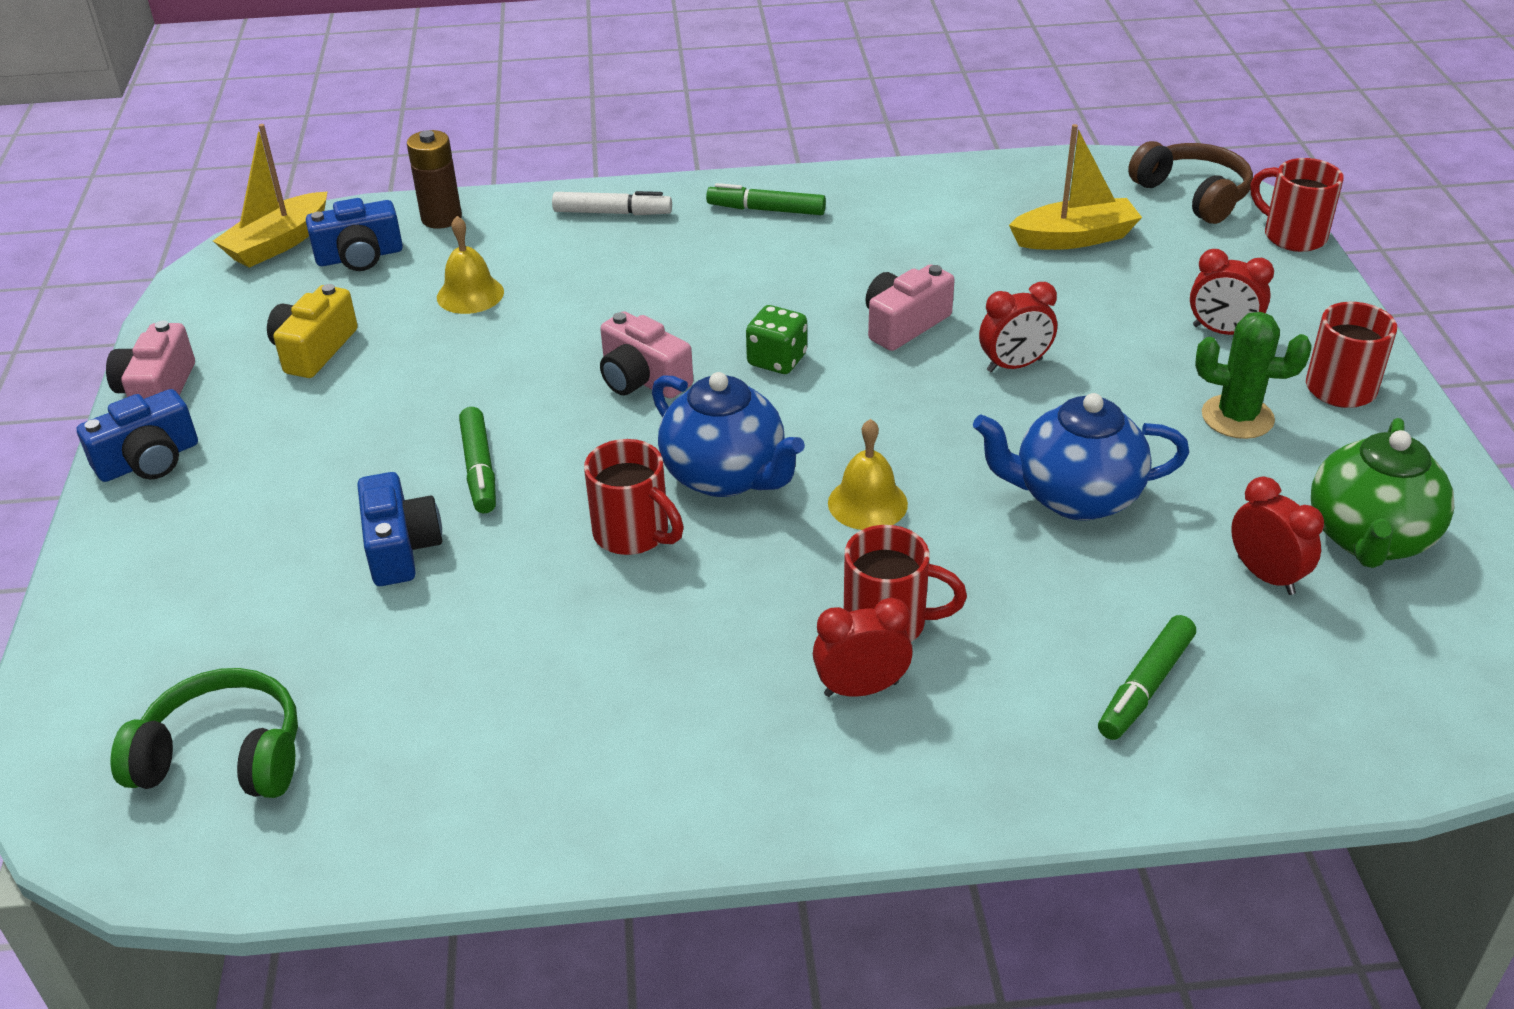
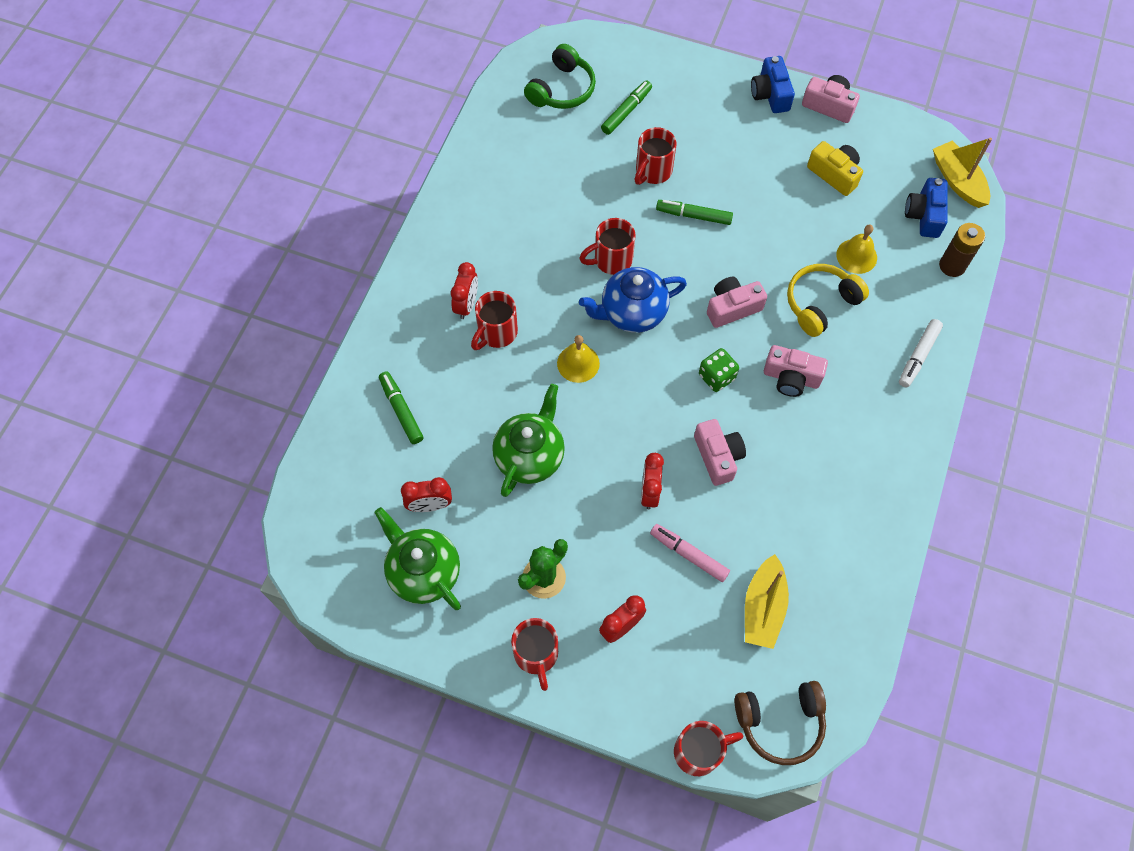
camera: 115 degrees right, 25 degrees up
blue camera [357,472,442,586] -> red mug [634,127,676,185]
green marker [706,183,826,215] -> green marker moved to [601,81,652,135]
blue teapot [973,393,1189,521] -> green teapot [492,384,565,497]
none -> pink marker [650,524,730,582]
none -> pink camera [764,345,828,397]
none -> yellow headphones [787,264,869,337]

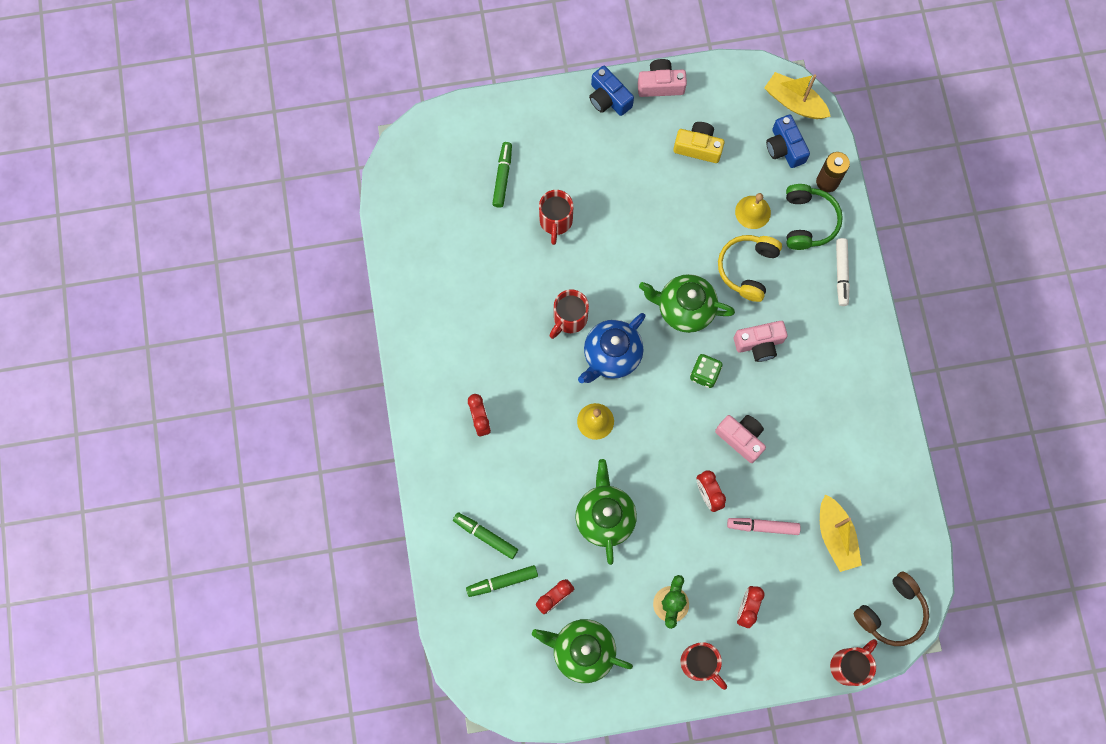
camera: 30 degrees left, 10 degrees up
red mug [471,291,518,350] -> none
green headphones [524,44,596,109] -> green headphones moved to [786,184,843,250]
green marker [656,200,733,225] -> green marker moved to [466,565,538,597]
pink camera [707,277,767,328] -> green teapot [639,274,735,333]

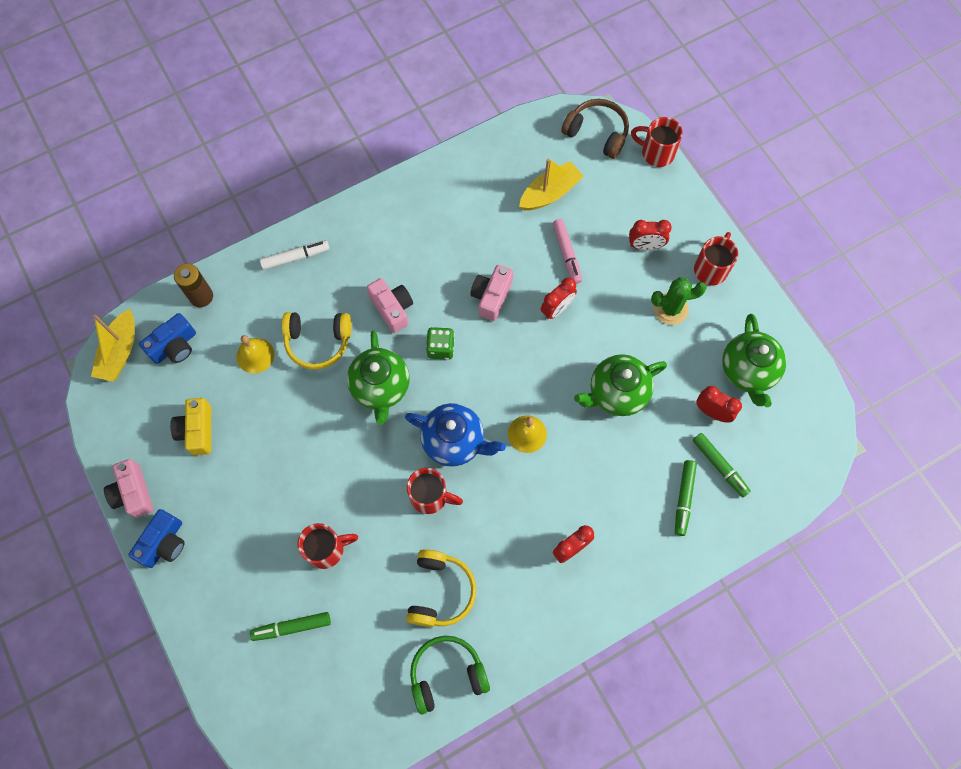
camera: 110 degrees left, 5 degrees down
green headphones [786,184,843,250] -> green headphones moved to [410,636,490,714]
none -> yellow headphones [406,549,476,627]

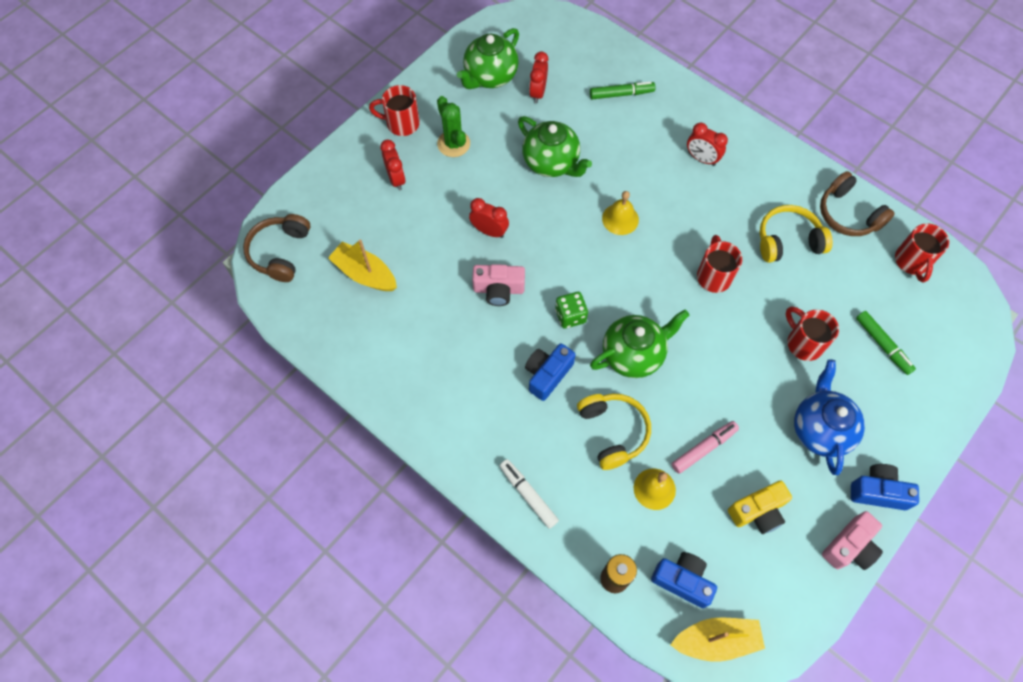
camera: 110 degrees left, 5 degrees down
pink camera [367,278,413,333] -> blue camera [525,343,576,401]
blue teapot [405,403,506,466] -> blue teapot moved to [794,359,865,475]
green headphones [410,636,490,714] -> brown headphones [820,171,895,236]
pink marker [553,219,582,284] -> pink marker moved to [672,421,739,474]
red mug [631,117,683,167] -> red mug moved to [895,223,949,283]
green marker [693,433,751,497] -> none
green teapot [722,314,786,407] -> green teapot turned 150 degrees clockwise [457,28,519,89]

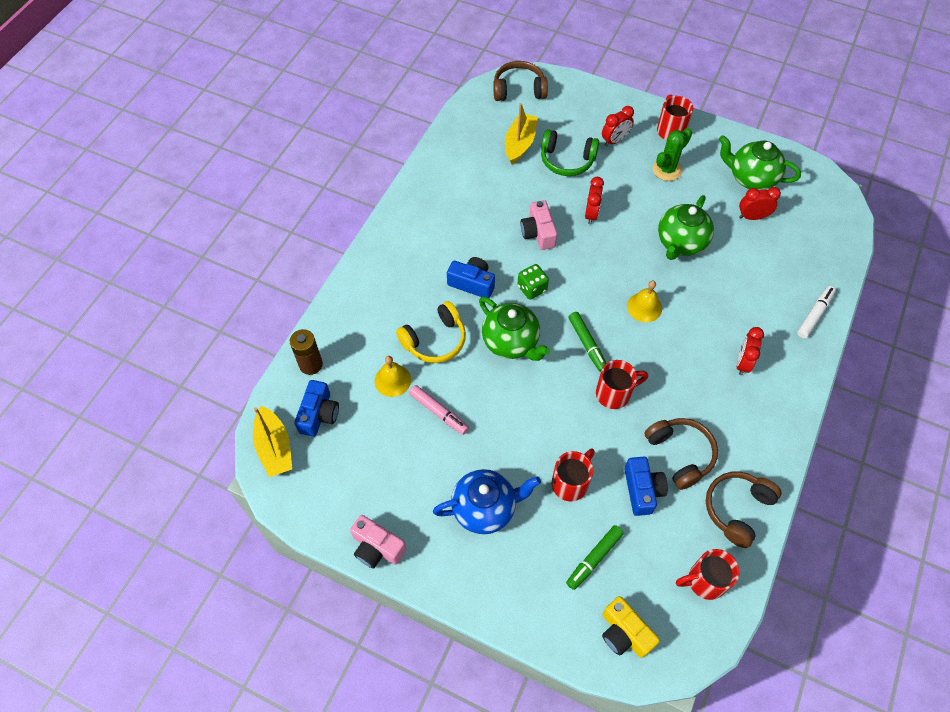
camera: 75 degrees right, 5 degrees down
white marker [500,459,559,529] -> white marker moved to [797,286,836,339]
green marker [590,82,656,99] -> green marker moved to [569,312,606,372]
yellow camera [728,481,792,534] -> yellow camera moved to [602,596,660,658]
yellow headphones [760,205,833,263] -> brown headphones [644,418,718,490]
blue camera [851,464,919,510] -> blue camera moved to [624,457,668,516]
none -> green headphones [541,129,599,176]

